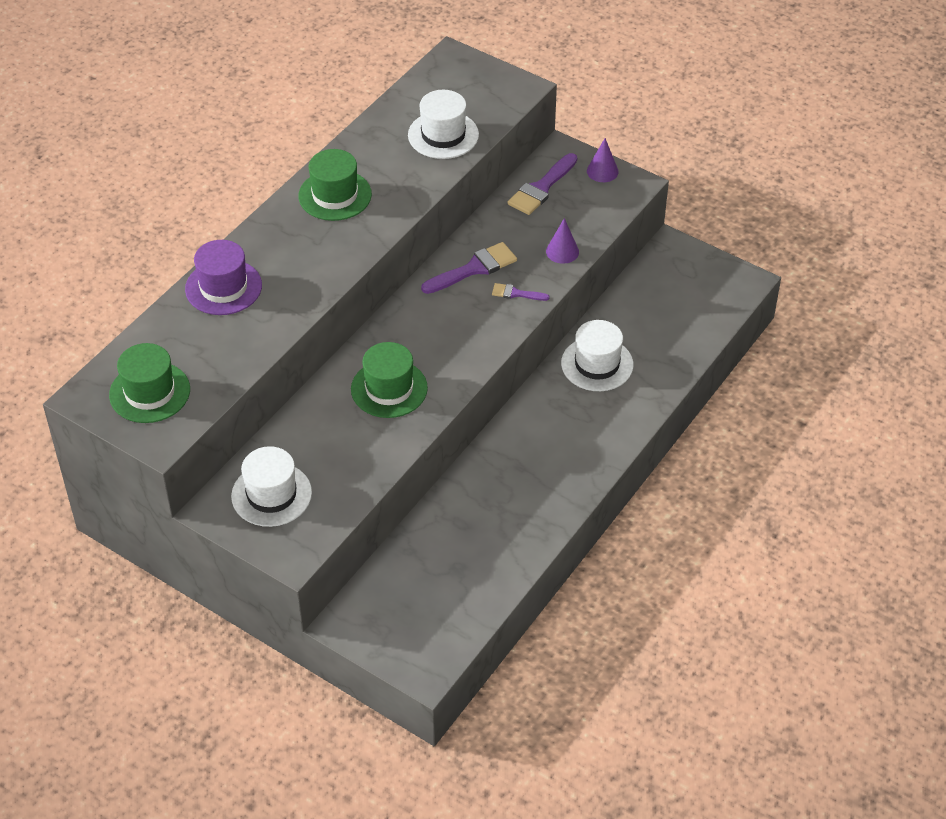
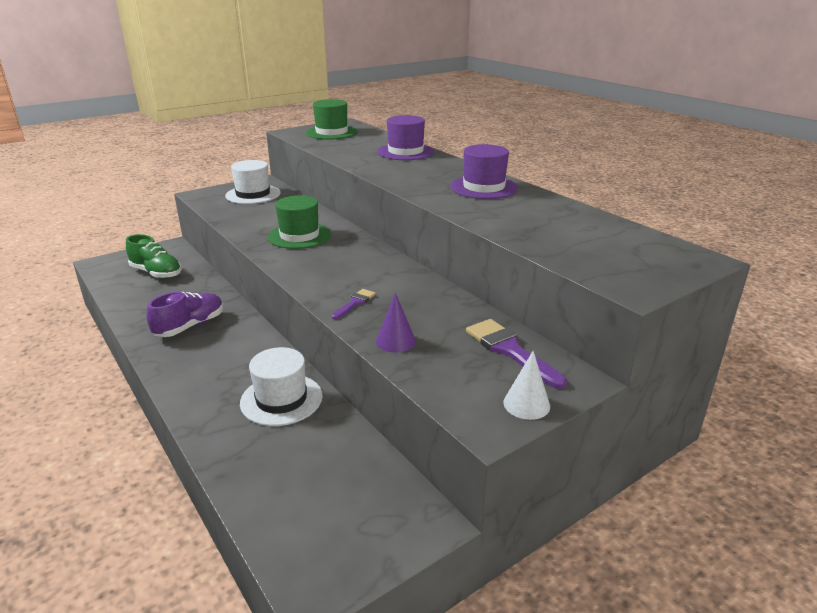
camera: 110 degrees right, 20 degrees down
green hat [298,149,372,221] -> purple hat [450,144,518,199]
white hat [408,90,479,159] -> none
purple brush [421,242,517,294] -> none
purple cone [587,138,619,182] -> white cone [503,351,550,420]
none -> green shoe [126,234,182,279]
none -> purple shoe [146,292,224,337]

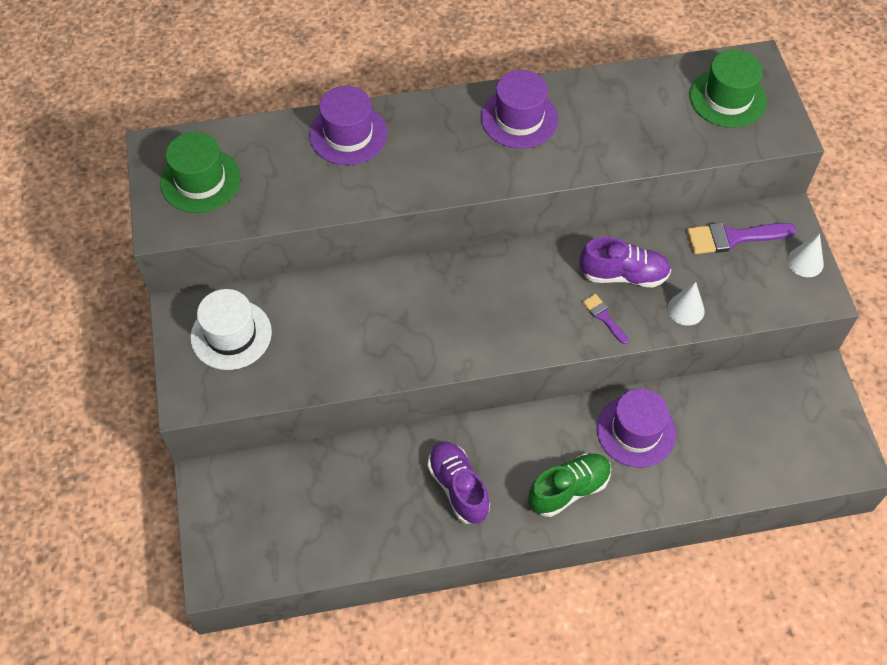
camera: 65 degrees left, 30 degrees up
green shoe [126,234,182,279] -> green shoe moved to [528,454,612,517]
white hat [240,347,323,426] -> purple hat [597,388,676,468]
green hat [268,195,331,249] -> green hat moved to [690,50,767,128]
purple cone [376,293,416,353] -> white cone [668,282,705,326]
none -> purple shoe [579,237,671,288]

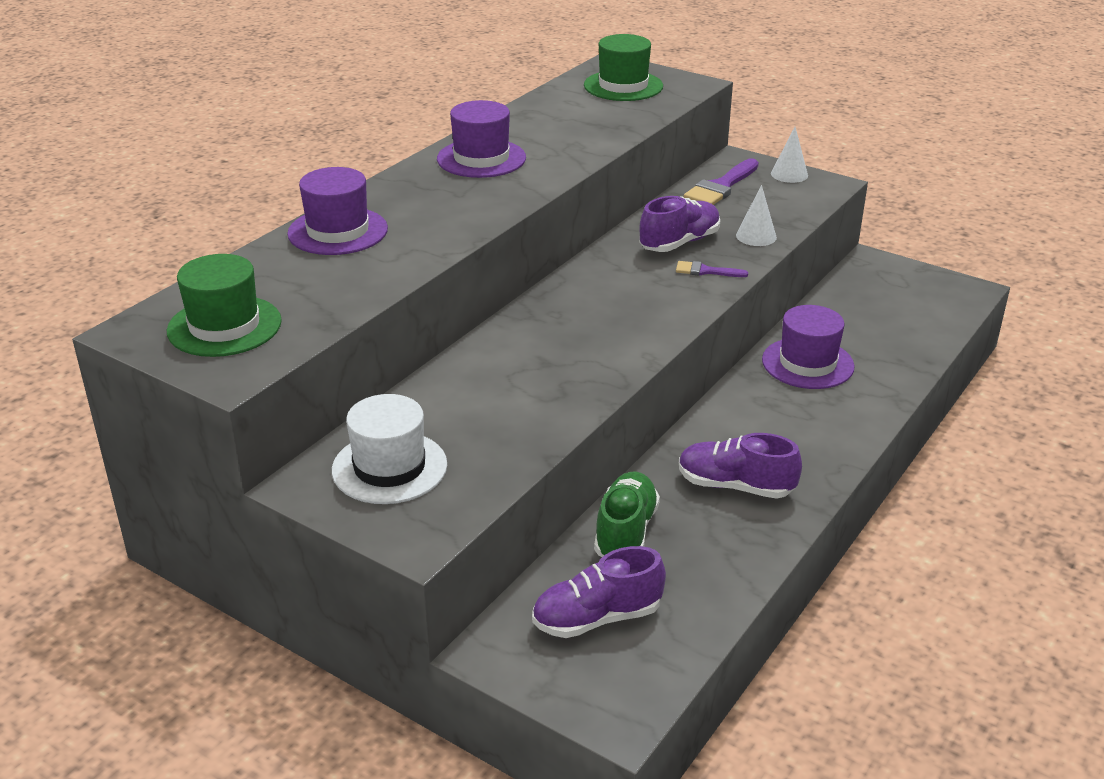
camera: 45 degrees left, 25 degrees down
green shoe [528,454,612,517] -> green shoe moved to [594,472,660,557]
none -> purple shoe [532,546,666,638]

